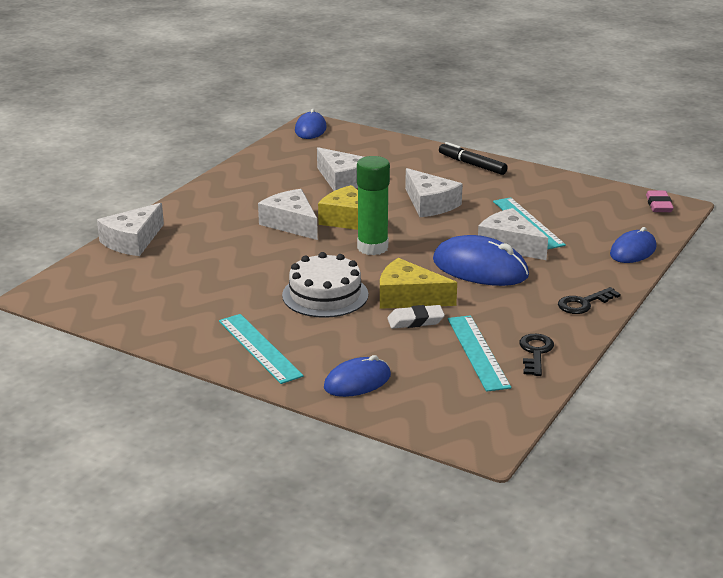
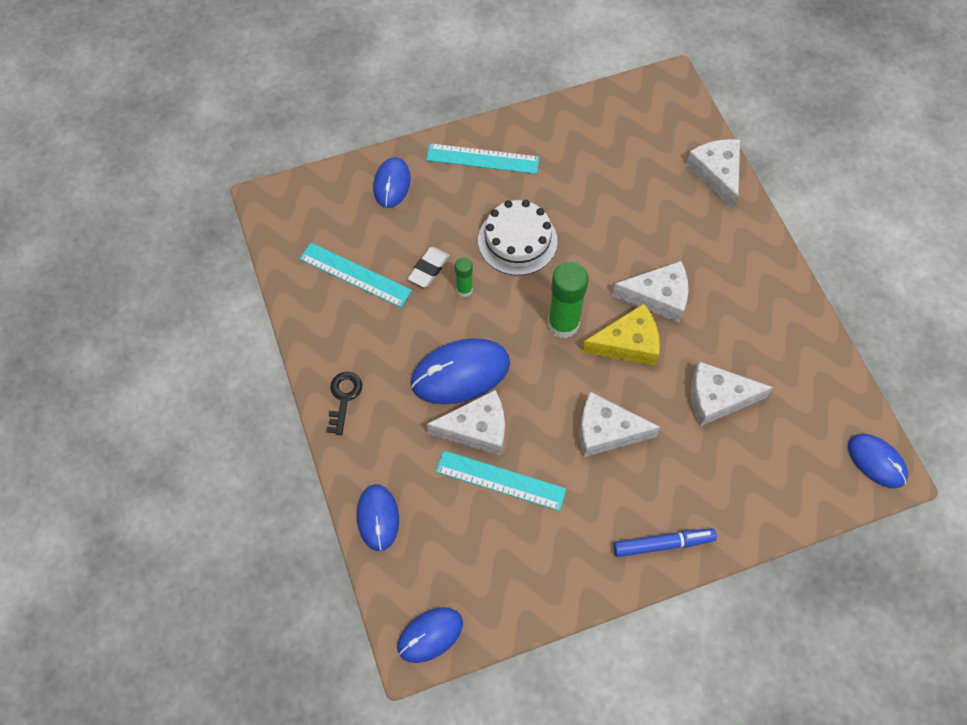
camera: 130 degrees right, 35 degrees up
yellow cheese [380,258,457,309] -> green glue stick [455,257,473,297]
black marker [439,142,508,175] -> blue marker [613,528,717,557]
black key [519,334,554,376] -> none
pink eraser [646,190,674,212] -> blue mouse [397,607,463,663]

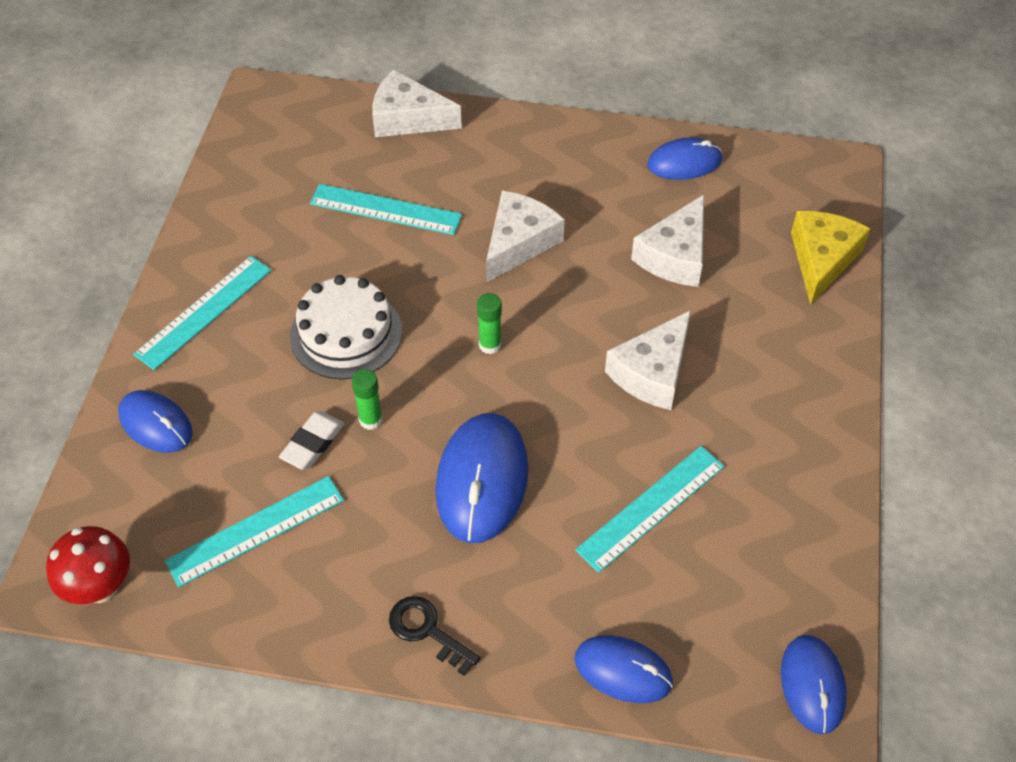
camera: 60 degrees left, 10 degrees down
white eraser [408,247,450,288] -> white eraser turned 60 degrees clockwise [279,411,344,470]
white cheese [427,390,505,455] -> none
green glue stick [548,262,589,338] -> green glue stick [477,293,502,354], size x0.53
yellow cheese [582,304,660,366] -> yellow cheese moved to [791,211,871,305]
blue marker [613,528,717,557] -> none
blue mouse [848,434,908,488] -> blue mouse moved to [647,137,722,180]
none -> red mushroom [46,526,130,604]
none -> turquoise ruler [310,184,462,235]

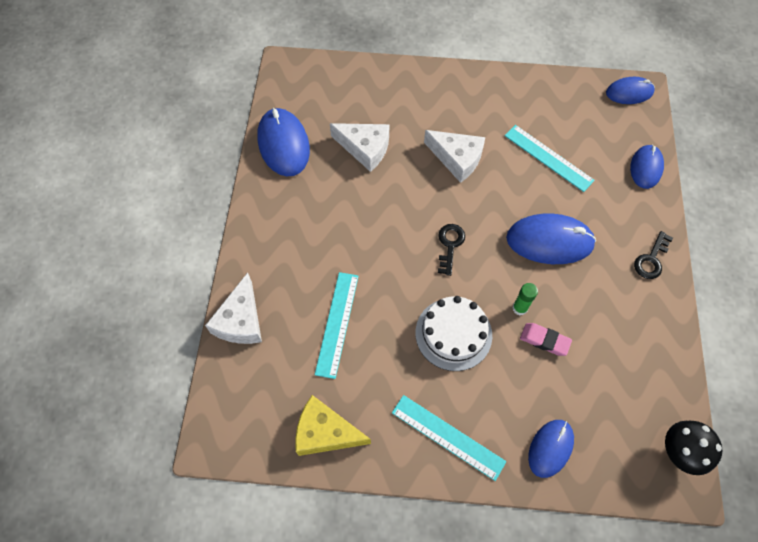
camera: 95 degrees left, 10 degrees up
red mushroom [46,526,130,604] -> black mushroom [665,421,722,475]
turquoise ruler [165,476,344,587] -> none
white eraser [279,411,344,470] -> pink eraser [520,323,572,356]
green glue stick [477,293,502,354] -> black key [438,224,465,276]
white cheese [486,191,565,282] -> none
blue mouse [647,137,722,180] -> blue mouse [257,108,310,176], size x1.60
yellow cheese [791,211,871,305] -> yellow cheese moved to [295,395,371,456]

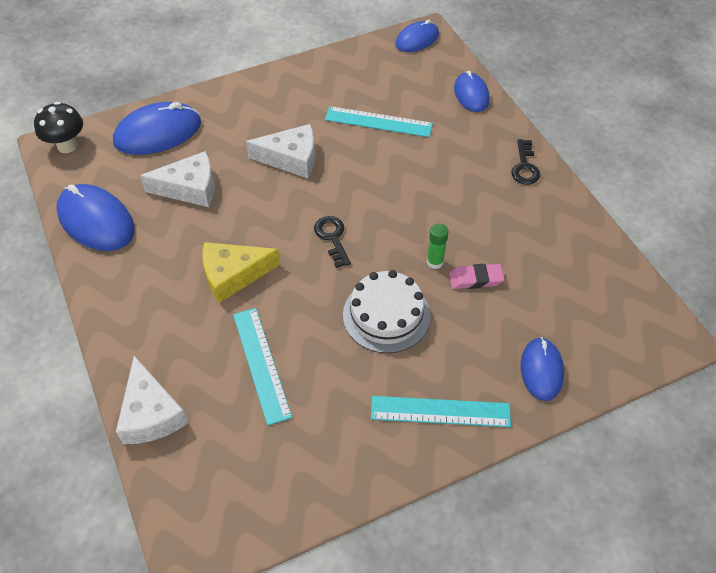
camera: 30 degrees left, 10 degrees down
yellow cheese [295,395,371,456] -> yellow cheese moved to [202,242,280,303]
blue mouse [506,213,596,264] -> blue mouse moved to [113,102,201,155]
black mushroom [665,421,722,475] -> black mushroom moved to [34,102,83,153]

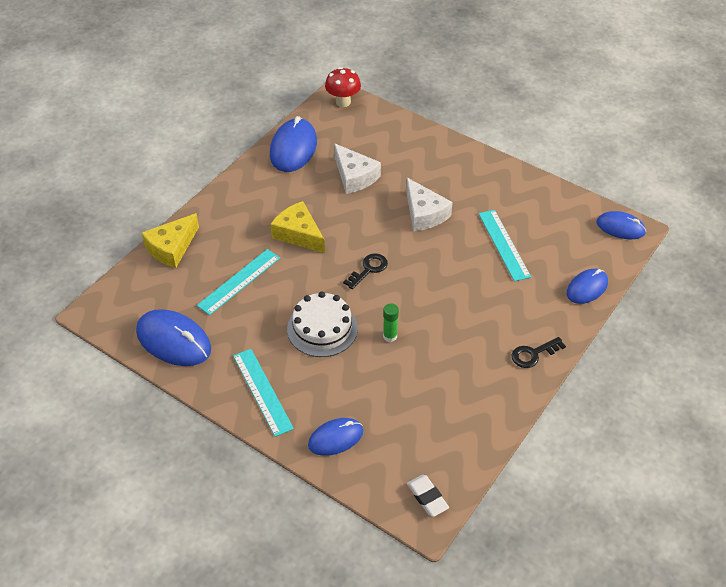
camera: 60 degrees right, 5 degrees down
black mushroom [34,102,83,153] -> red mushroom [325,67,361,107]
blue mouse [113,102,201,155] -> blue mouse moved to [136,309,211,366]
white cheese [116,356,188,444] -> yellow cheese [142,213,199,268]
pink eraser [449,264,504,289] -> none
none -> white eraser [407,475,449,517]

